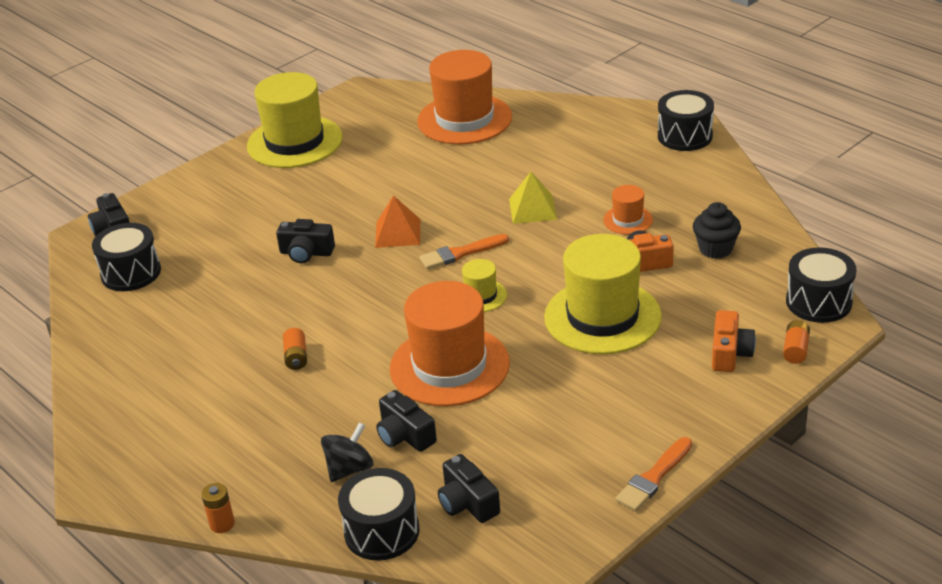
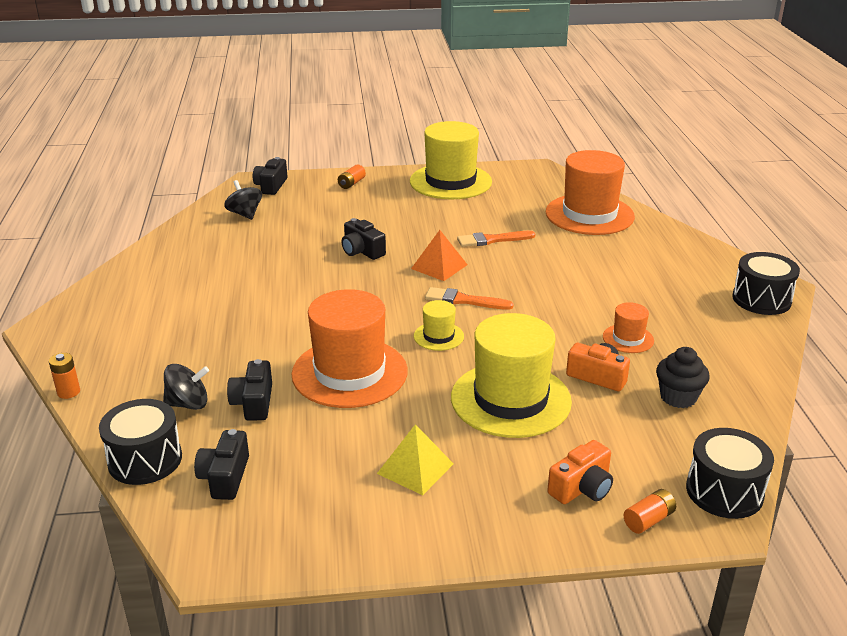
camera: 35 degrees right, 5 degrees down
black drum [92,223,161,291] -> black spinning top [224,180,262,220]
orange battery [283,328,307,370] -> orange battery moved to [338,165,366,189]
yellow pyramid [509,172,557,224] -> yellow pyramid moved to [377,424,454,495]
orange brush [615,437,692,511] -> orange brush moved to [457,231,535,247]

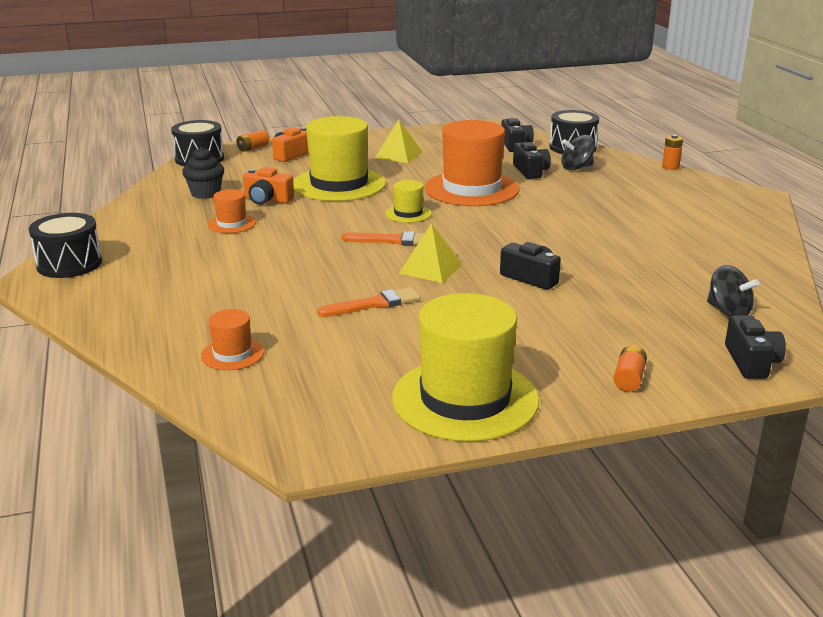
camera: 170 degrees right, 5 degrees down
orange pyramid [411,230,468,281] -> yellow pyramid [399,223,463,283]
orange hat [546,150,635,235] -> orange hat [201,309,264,370], size x0.46

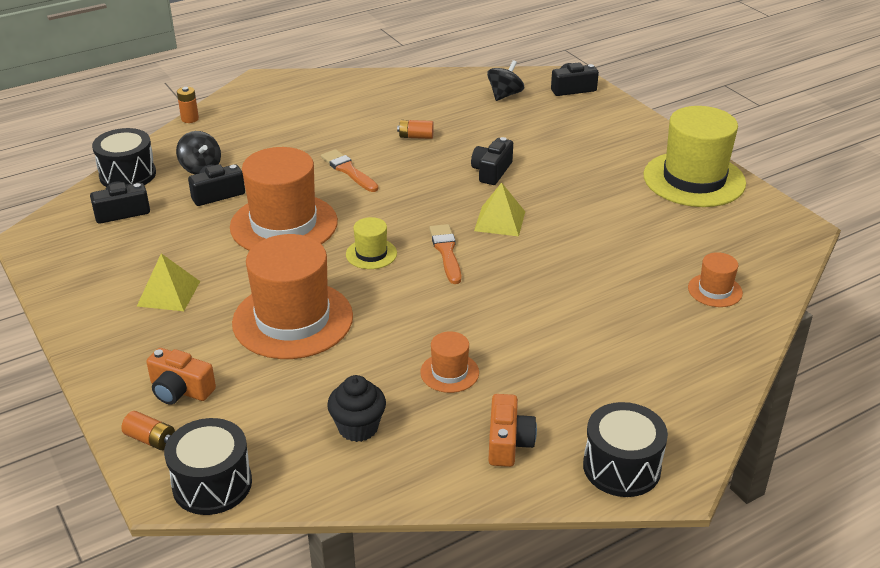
camera: 105 degrees left, 10 degrees up
orange camera [243,167,294,205] -> orange camera moved to [488,394,537,467]
yellow hat [293,116,386,201] -> orange hat [232,234,353,359]
orange brush [317,287,421,317] -> orange brush moved to [321,149,378,192]
orange battery [613,345,647,392] -> orange battery moved to [397,120,434,139]

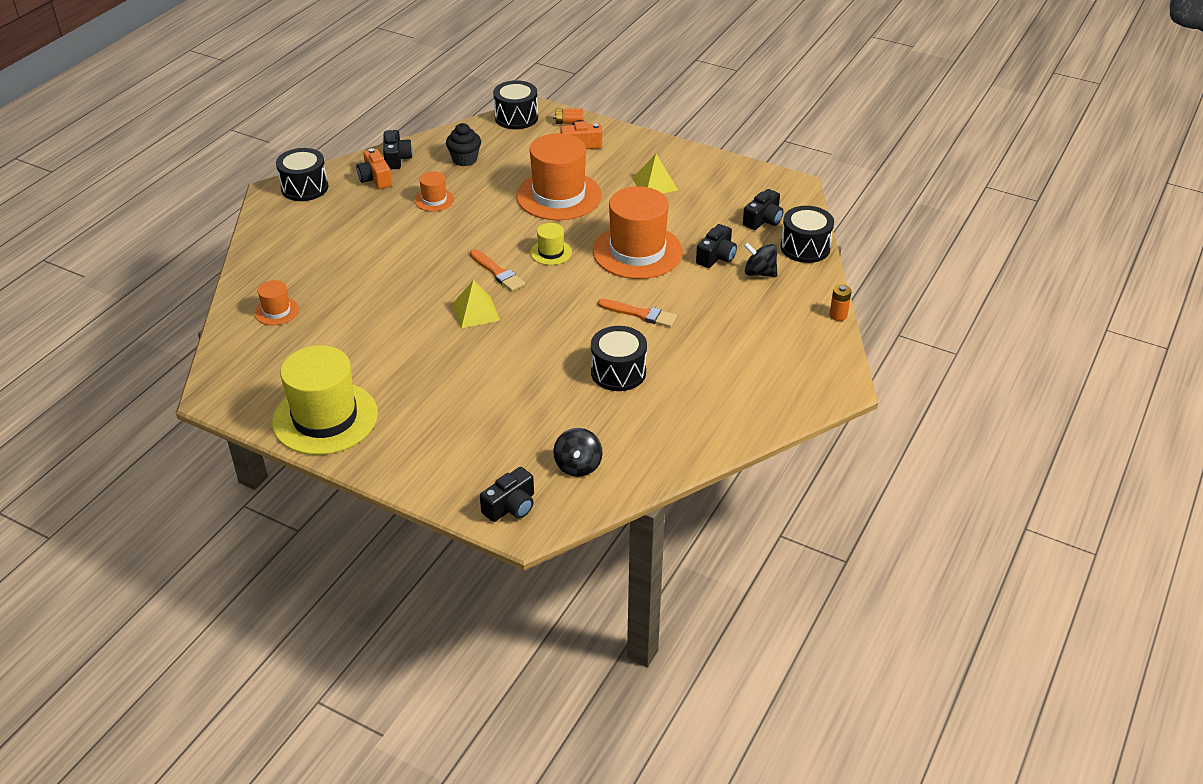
camera: 150 degrees right, 5 degrees up
orange battery [397,120,434,139] -> black drum [591,326,647,391]
black camera [471,137,513,185] -> black camera moved to [383,130,413,170]

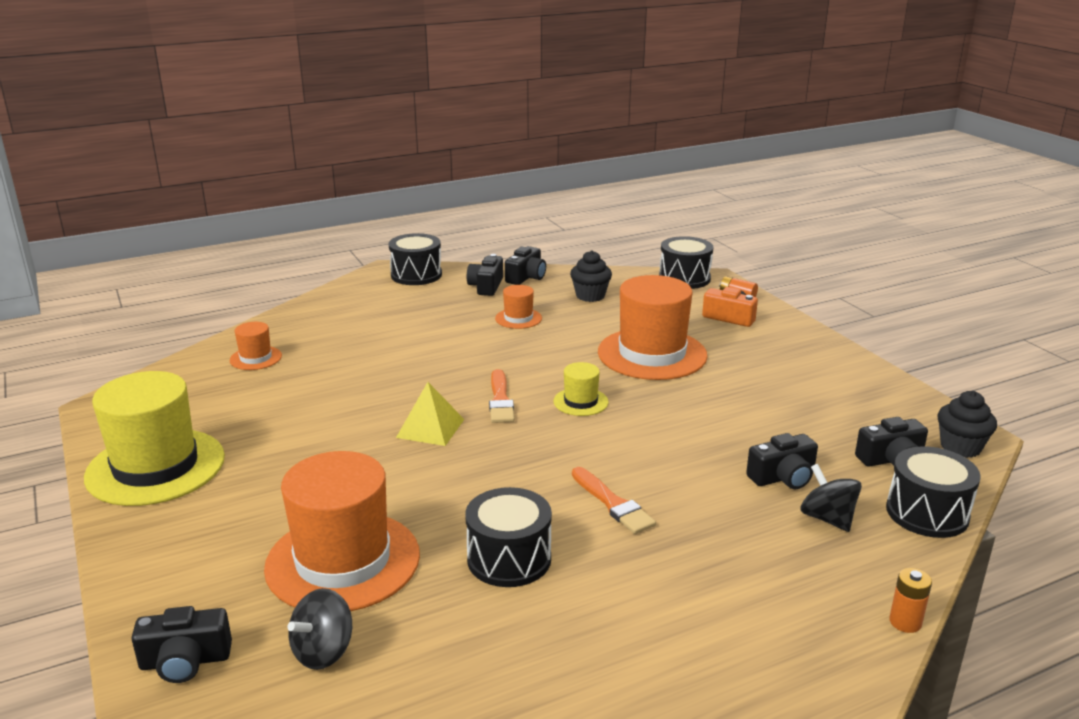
camera: 35 degrees right, 15 degrees down
orange camera [356,148,392,189] -> black camera [467,254,503,296]
orange hat [593,186,683,279] -> orange hat moved to [264,451,420,611]
yellow pyramid [632,154,678,194] -> none
none -> black cupcake [937,391,997,458]

